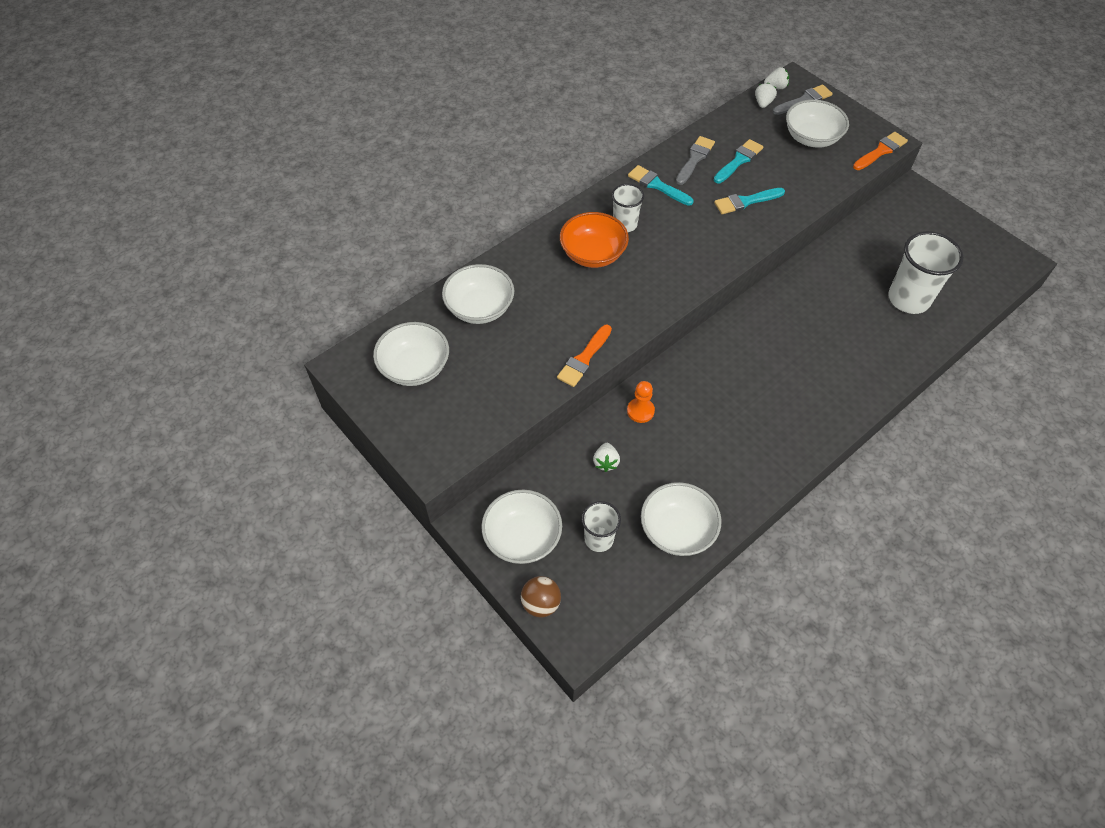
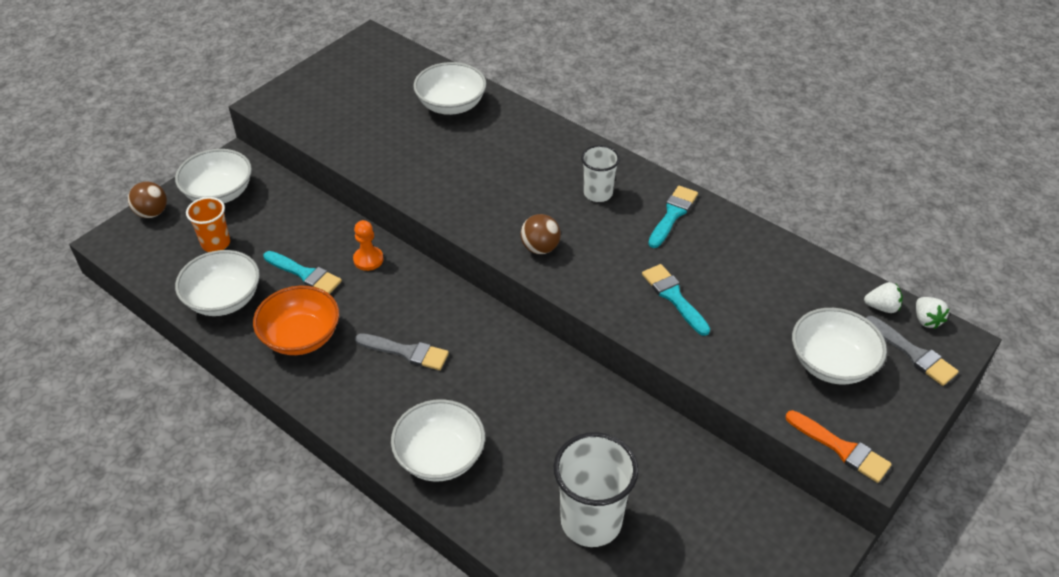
camera: 80 degrees right, 10 degrees down
white bowl [373,322,449,386] -> white bowl moved to [391,399,485,482]
orange brush [557,324,612,387] -> none
orange bowl [560,212,629,268] -> orange bowl moved to [253,286,339,355]
white cup [582,501,621,552] -> orange cup [186,197,230,252]
white strawberry [593,443,620,472] -> none
grey brush [676,136,715,185] -> grey brush moved to [355,333,449,370]
turquoise brush [714,139,763,183] -> turquoise brush moved to [263,251,342,294]
none -> brown ball [520,214,561,254]

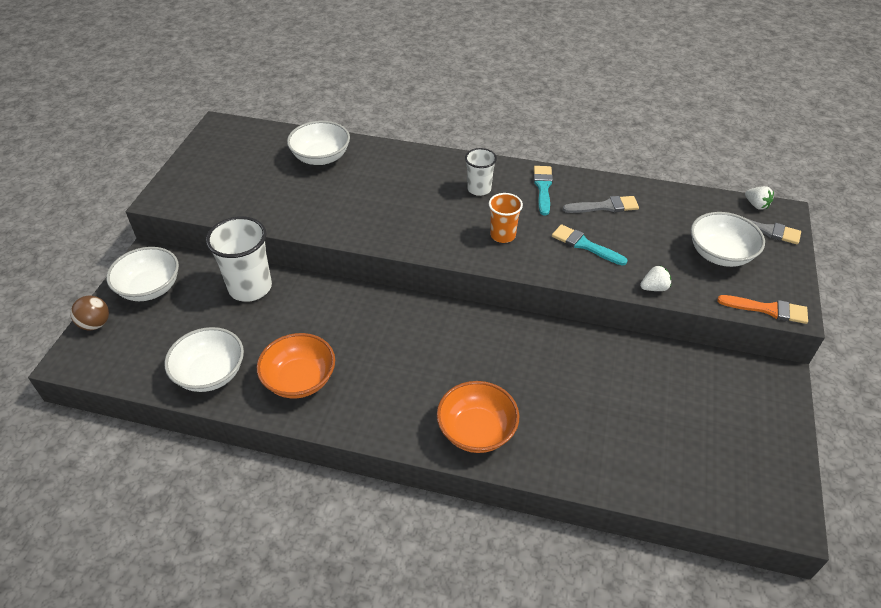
camera: 25 degrees left, 0 degrees up
orange cup [186,197,230,252] -> orange cup moved to [489,193,523,243]
turquoise brush [263,251,342,294] -> none
orange pawn [353,220,383,271] -> none
grey brush [355,333,449,370] -> grey brush moved to [563,196,639,213]
white bowl [391,399,485,482] -> orange bowl [437,381,519,453]
brown ball [520,214,561,254] -> none
white cup [553,432,639,547] -> white cup moved to [206,216,272,302]
white strawberry [864,282,903,313] -> white strawberry moved to [640,266,671,291]

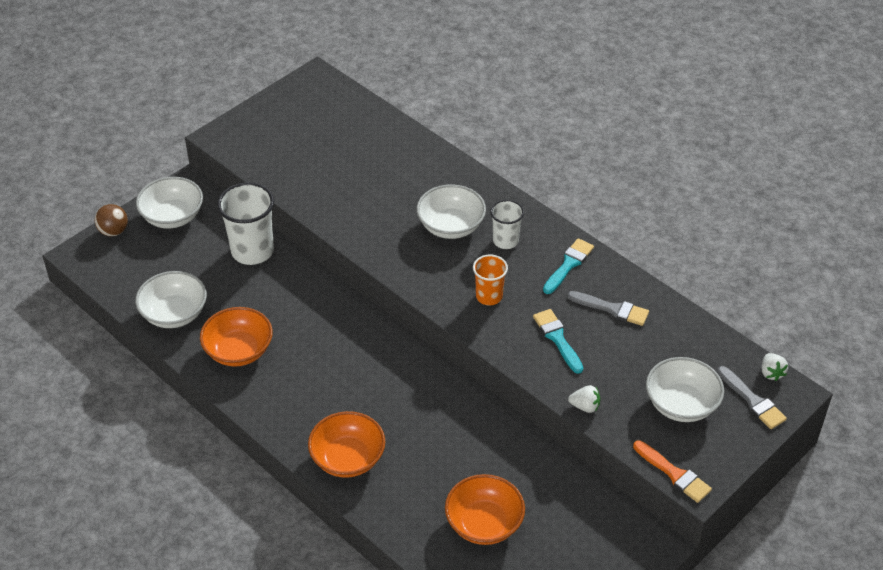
camera: 30 degrees right, 0 degrees up
white bowl [287,121,350,165] -> white bowl moved to [417,184,486,239]
none -> orange bowl [445,474,525,545]

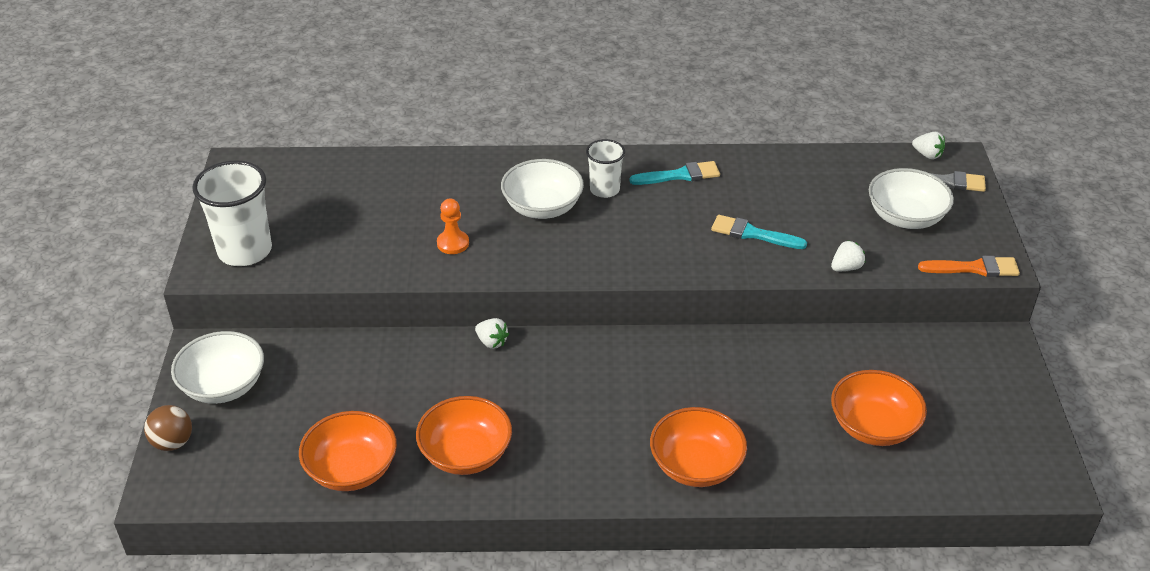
camera: 45 degrees left, 5 degrees down
white bowl [135,271,207,328] -> orange bowl [299,411,397,491]
white cup [217,182,274,265] -> white cup moved to [192,160,272,266]
orange cup [473,255,508,305] -> none
turquoise brush [543,238,594,294] -> turquoise brush turned 90 degrees clockwise [630,161,720,185]
grey brush [568,291,649,326] -> none
none -> orange pawn [437,199,469,254]
none -> white strawberry [475,318,509,349]

